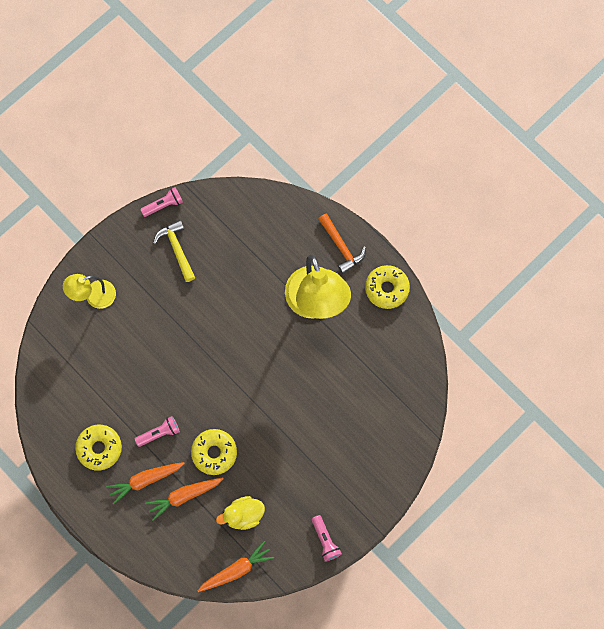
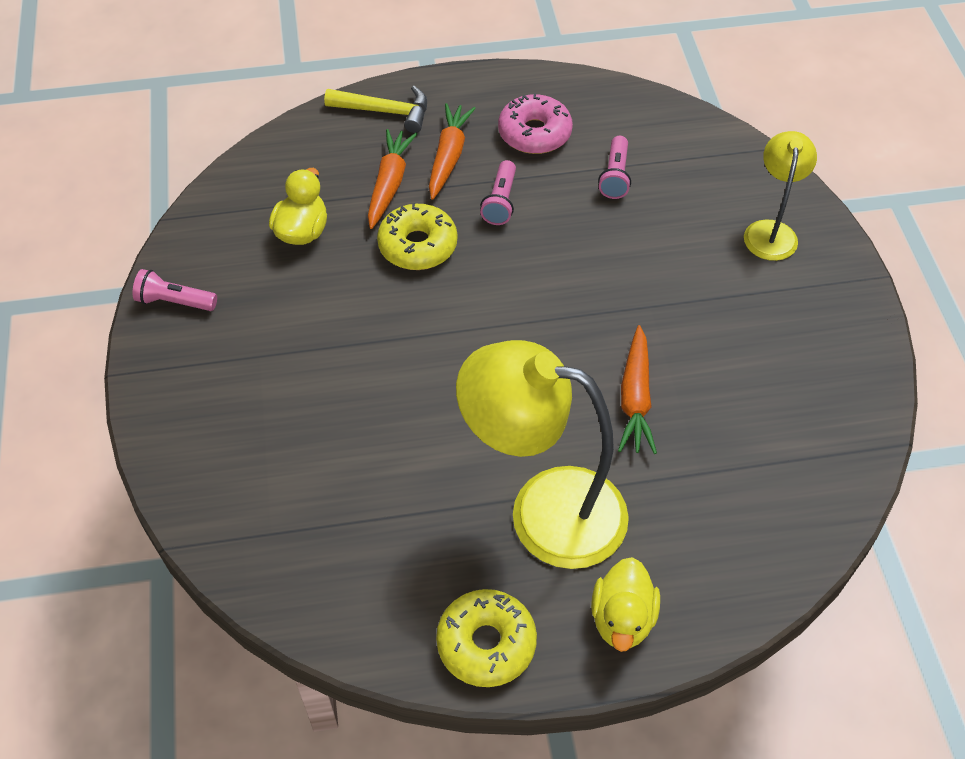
camera: 125 degrees right, 20 degrees down
yellow donut [75,425,122,471] -> pink donut [498,93,573,154]
pink flashlight [140,187,183,217] -> pink flashlight moved to [598,136,631,199]
yellow hammer [153,220,195,282] -> yellow hammer moved to [324,86,427,133]
orange carrot [198,541,274,592] -> orange carrot moved to [618,325,657,454]
orange hammer [318,214,366,274] -> yellow duck [591,557,660,652]

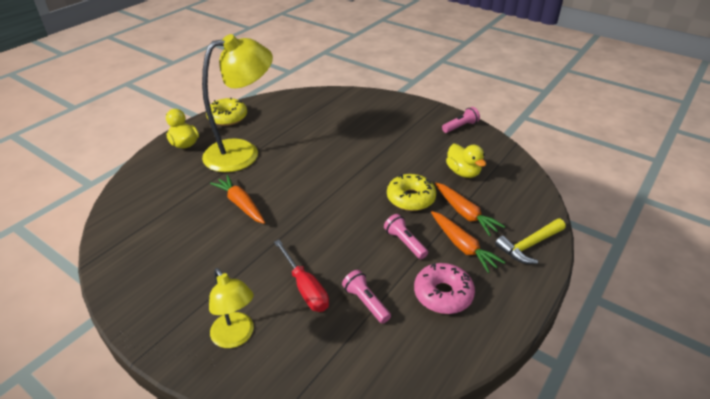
camera: 135 degrees right, 15 degrees down
none -> red screwdriver [274,240,329,312]

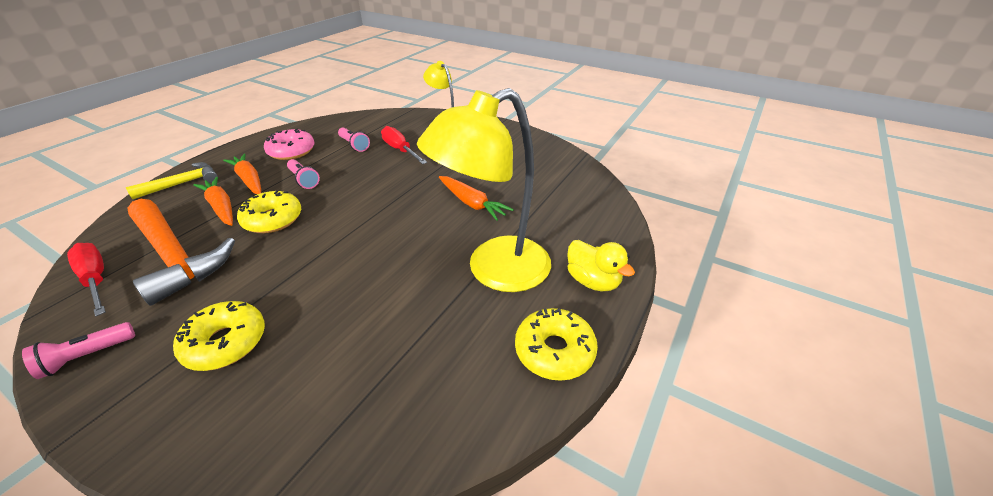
camera: 175 degrees right, 0 degrees up
yellow duck [446,144,486,178] -> orange hammer [127,199,235,306]
none -> red screwdriver [67,243,106,316]
none -> yellow donut [173,301,265,371]

